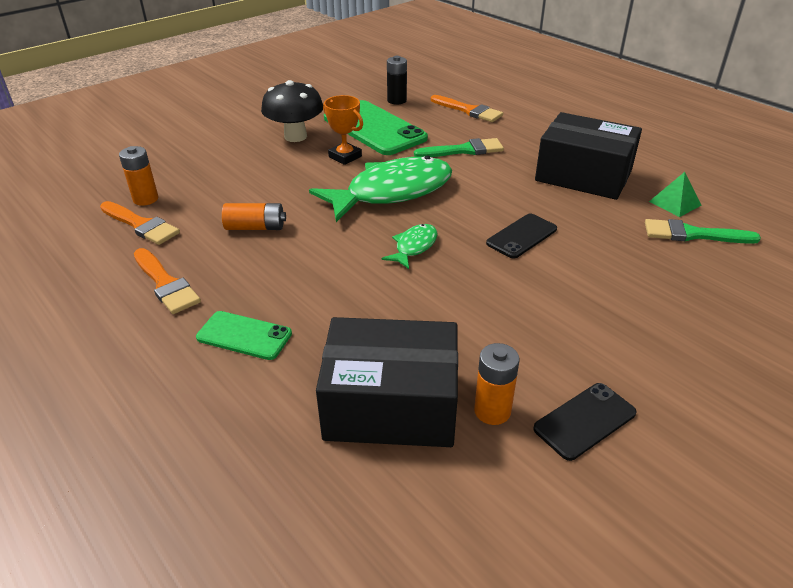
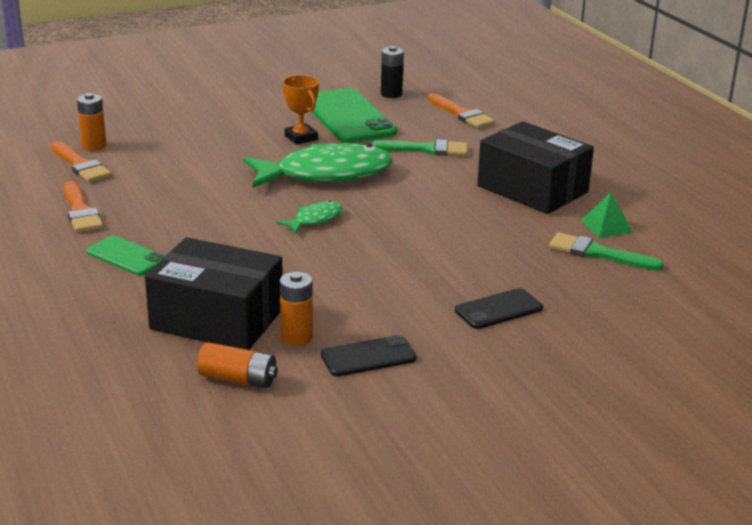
camera: 15 degrees right, 10 degrees down
orange battery [222,203,286,230] -> orange battery moved to [197,342,278,388]
black mushroom [261,80,323,142] -> none
black phone [486,214,557,259] -> black phone moved to [455,288,543,329]

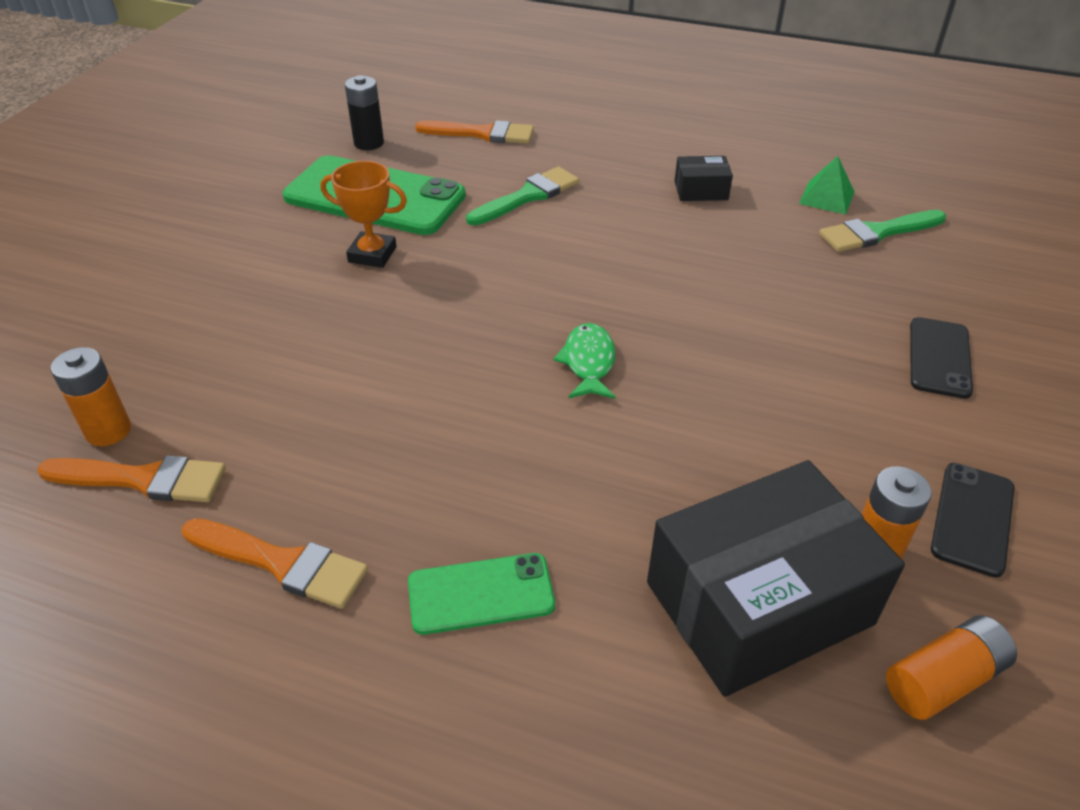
camera: 45 degrees left, 15 degrees up
green fish [243,143,393,188] -> none
black box [477,121,594,214] -> black box [674,156,733,201], size x0.44

